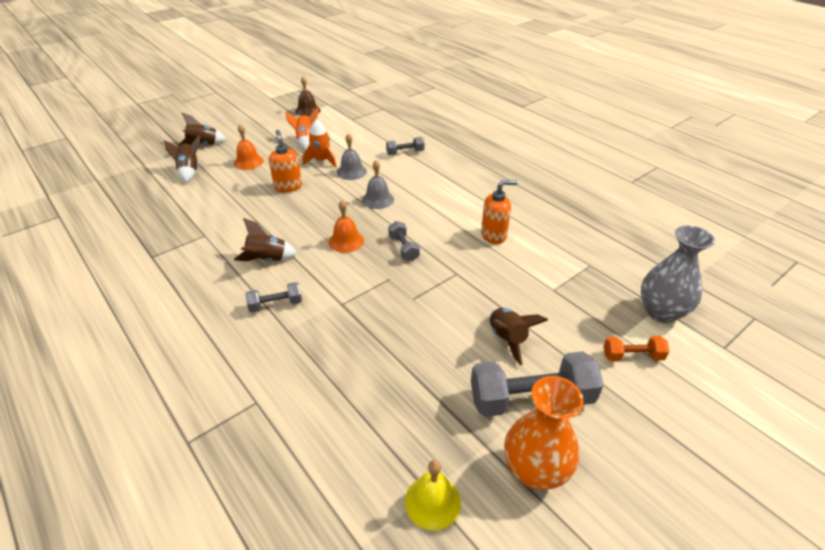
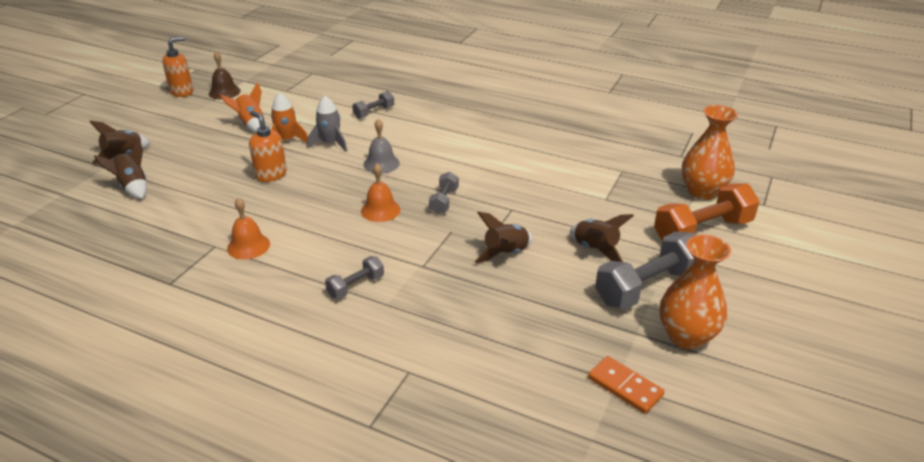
camera: 25 degrees left, 5 degrees down
orange bell [234,124,264,170] -> orange bell moved to [227,197,270,259]
brown rocket [234,218,297,261] -> brown rocket moved to [474,212,533,263]
grey bell [337,133,367,180] -> grey rocket [308,96,347,152]
grey dumbbell [388,221,420,261] -> grey dumbbell turned 60 degrees clockwise [429,172,459,214]
yellow bell [405,460,461,531] -> orange domino [588,356,665,414]
orange soap dispenser [481,180,518,244] -> orange soap dispenser moved to [162,37,193,97]
orange dumbbell [604,336,670,362] -> orange dumbbell [654,183,760,241], size x1.94
grey vase [641,225,715,323] -> orange vase [682,105,738,200]

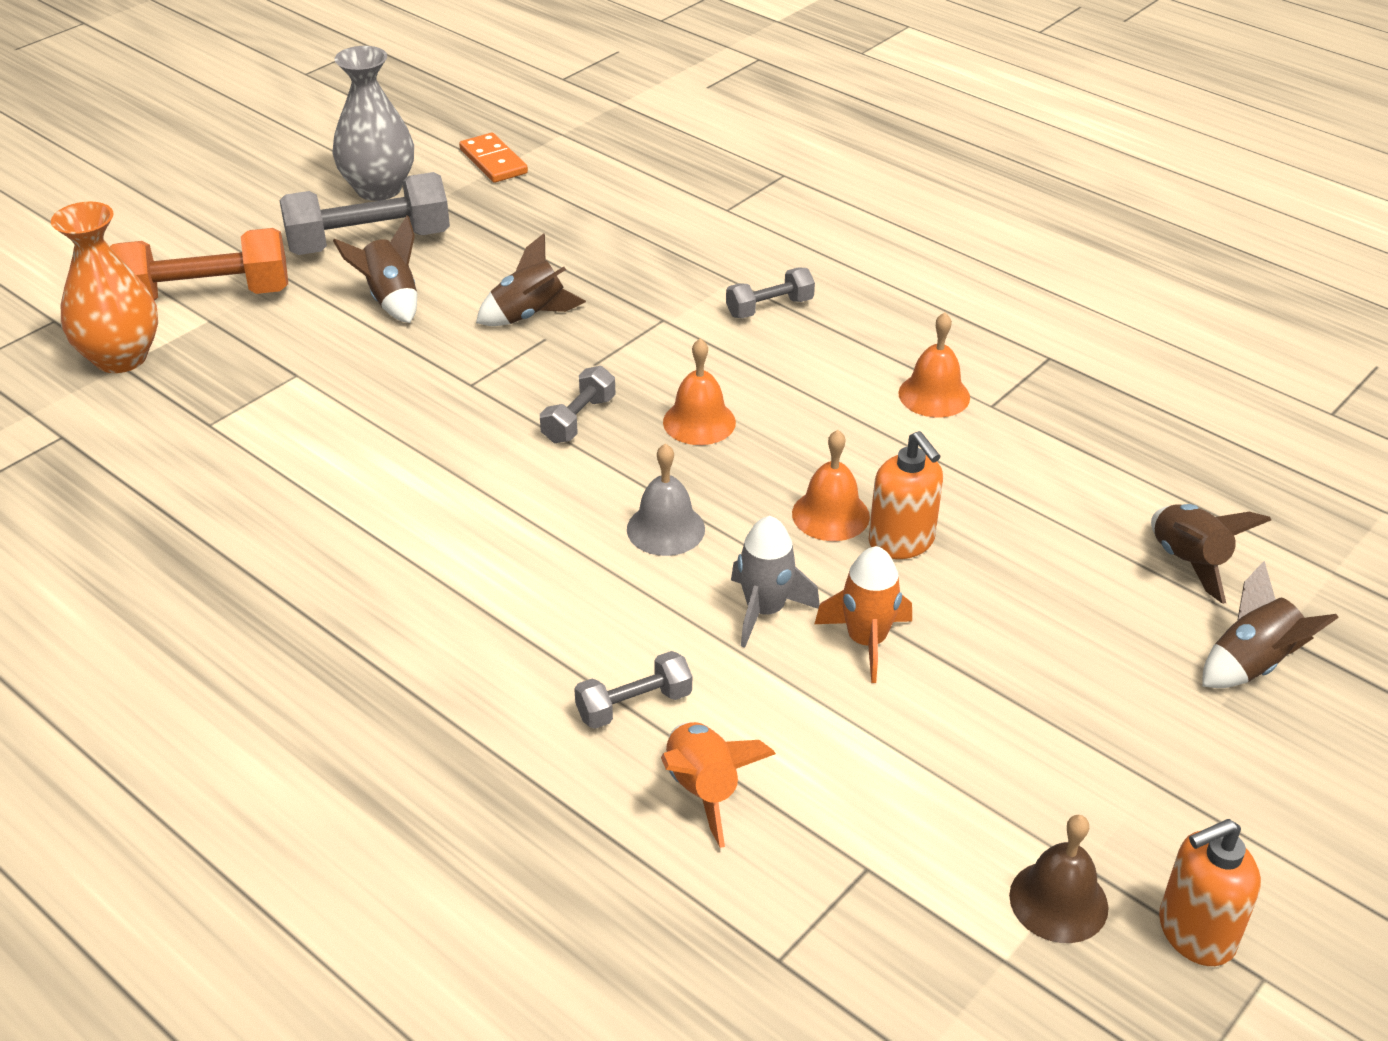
camera: 165 degrees left, 5 degrees up
orange rocket [220,82,265,133] -> orange rocket moved to [661,722,776,848]
orange vase [659,235,731,349] -> grey vase [332,46,414,201]
none -> orange bell [792,430,870,541]

